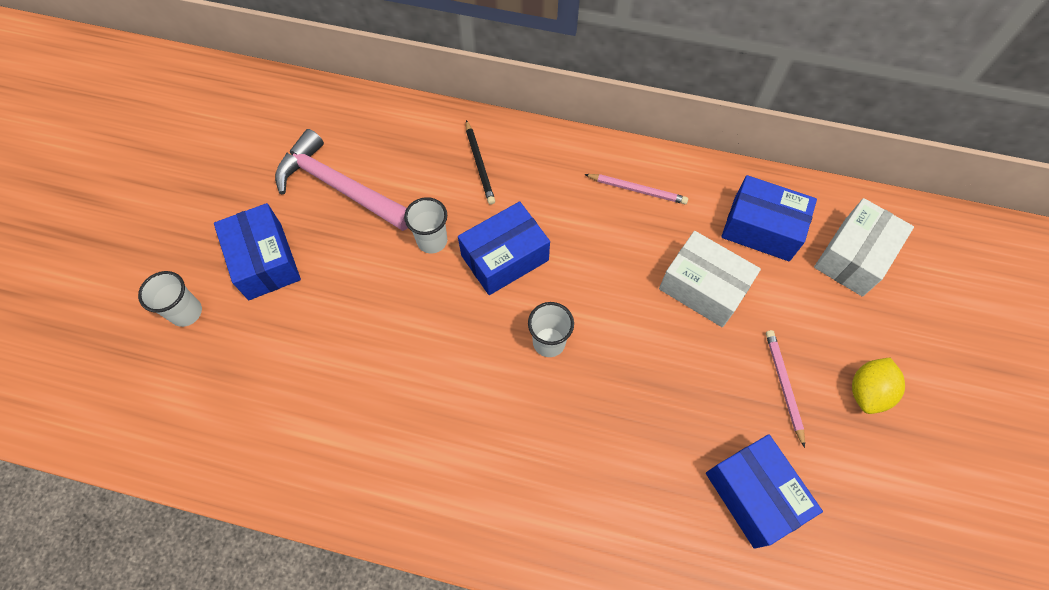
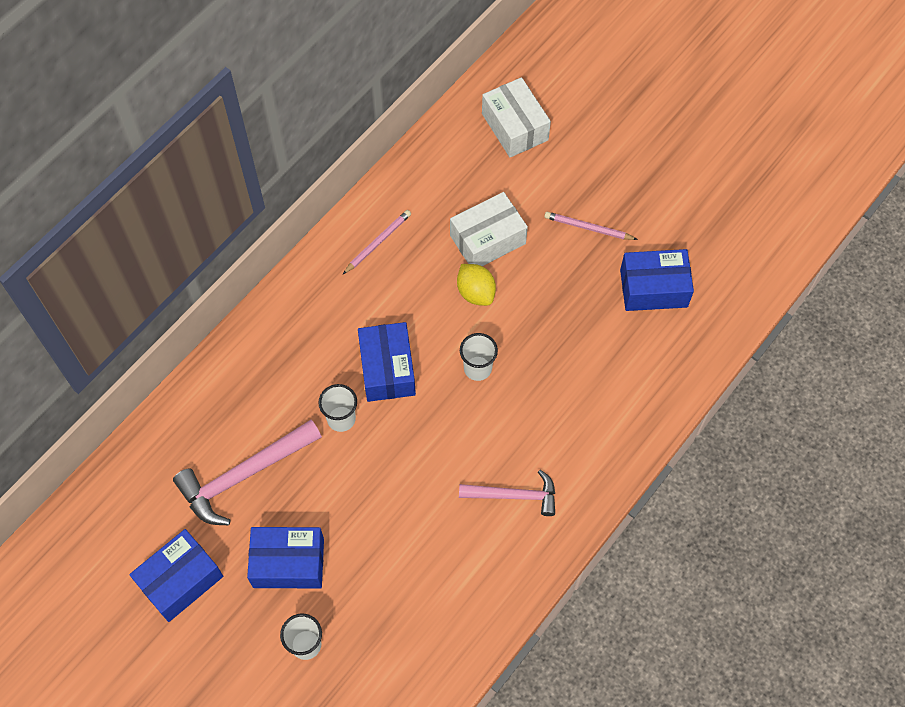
camera: 65 degrees left, 0 degrees up
black pencil [466,120,495,205] -> none
blue box [721,175,817,261] -> blue box moved to [129,529,223,622]
yellow lemon [852,358,905,414] -> yellow lemon moved to [457,264,496,306]
none -> pink hammer [459,470,555,516]

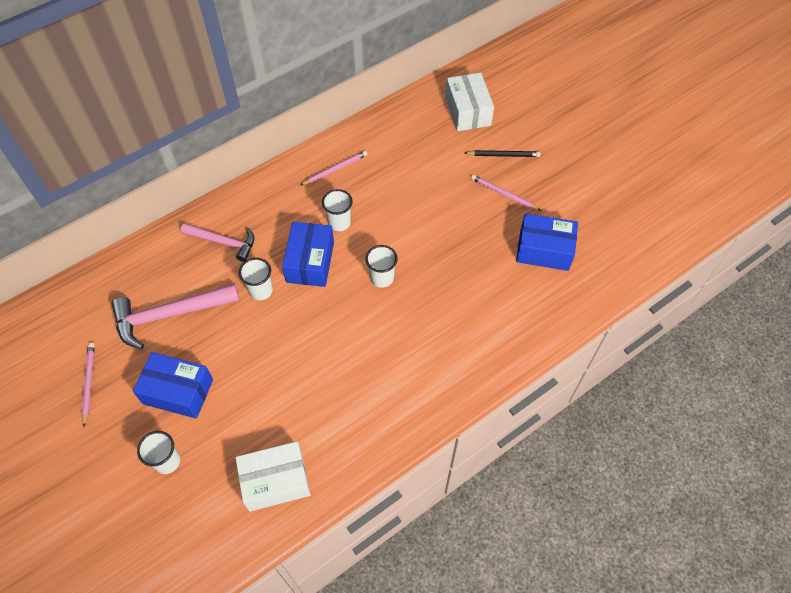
camera: 15 degrees right, 5 degrees down
blue box [129,529,223,622] -> pink pencil [81,343,95,427]
white box [450,192,528,266] -> white box moved to [236,441,311,512]
yellow lemon [457,264,496,306] -> none
pink hammer [459,470,555,516] -> pink hammer moved to [181,223,254,262]
none -> white cup [322,189,353,231]
none -> black pencil [465,150,541,157]

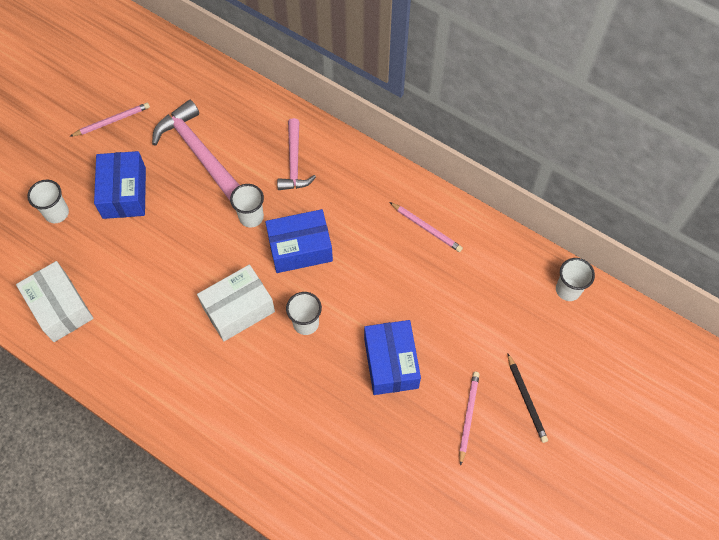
camera: 70 degrees right, 5 degrees up
white cup [322,189,353,231] -> white cup moved to [556,258,595,301]
white box [445,72,494,132] -> white box moved to [197,265,275,341]
blue box [516,213,578,271] -> blue box moved to [364,320,421,395]

